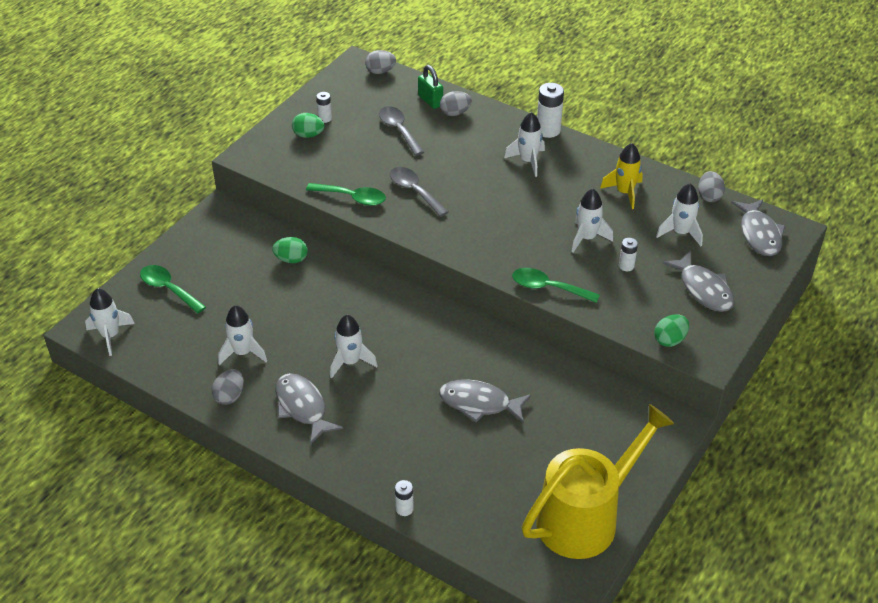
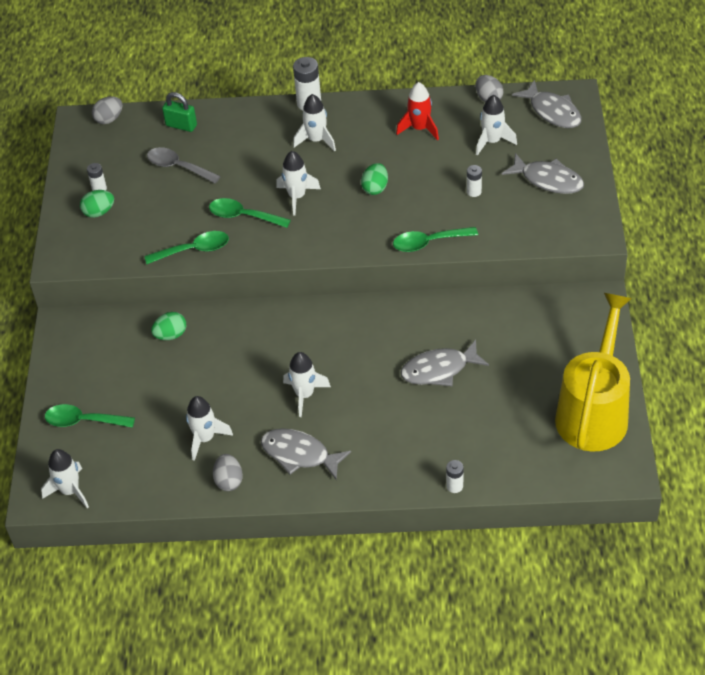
camera: 30 degrees left, 5 degrees up
grey spoon [390,167,448,217] -> green spoon [209,198,291,228]
grey egg [440,91,472,116] -> none
white rocket [571,189,613,253] -> white rocket moved to [276,151,321,215]
yellow rocket [600,143,643,209] -> red rocket [396,82,439,140]
green egg [654,315,689,347] -> green egg moved to [361,163,388,195]

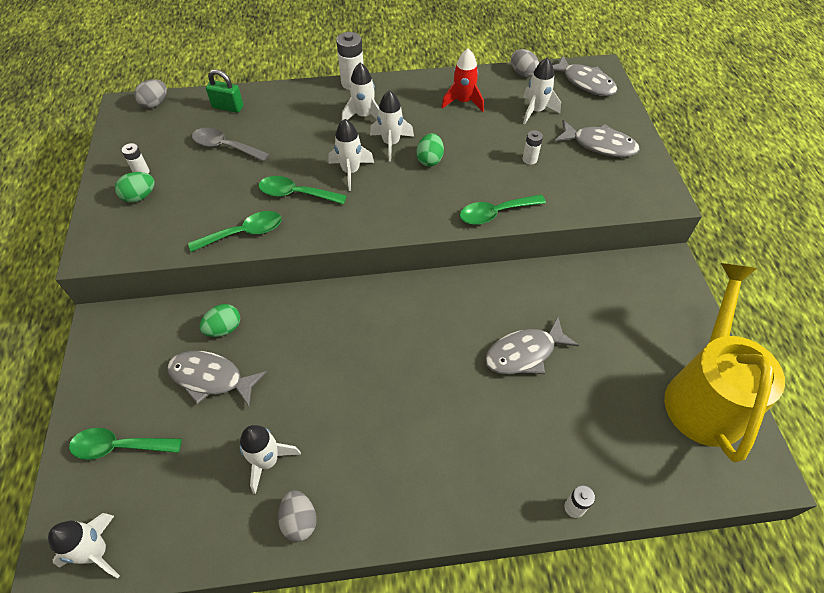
camera: 10 degrees left, 5 degrees up
grey fish [261,428,351,480] -> grey fish moved to [167,351,267,406]
white rocket [283,352,331,417] -> white rocket moved to [370,90,414,162]

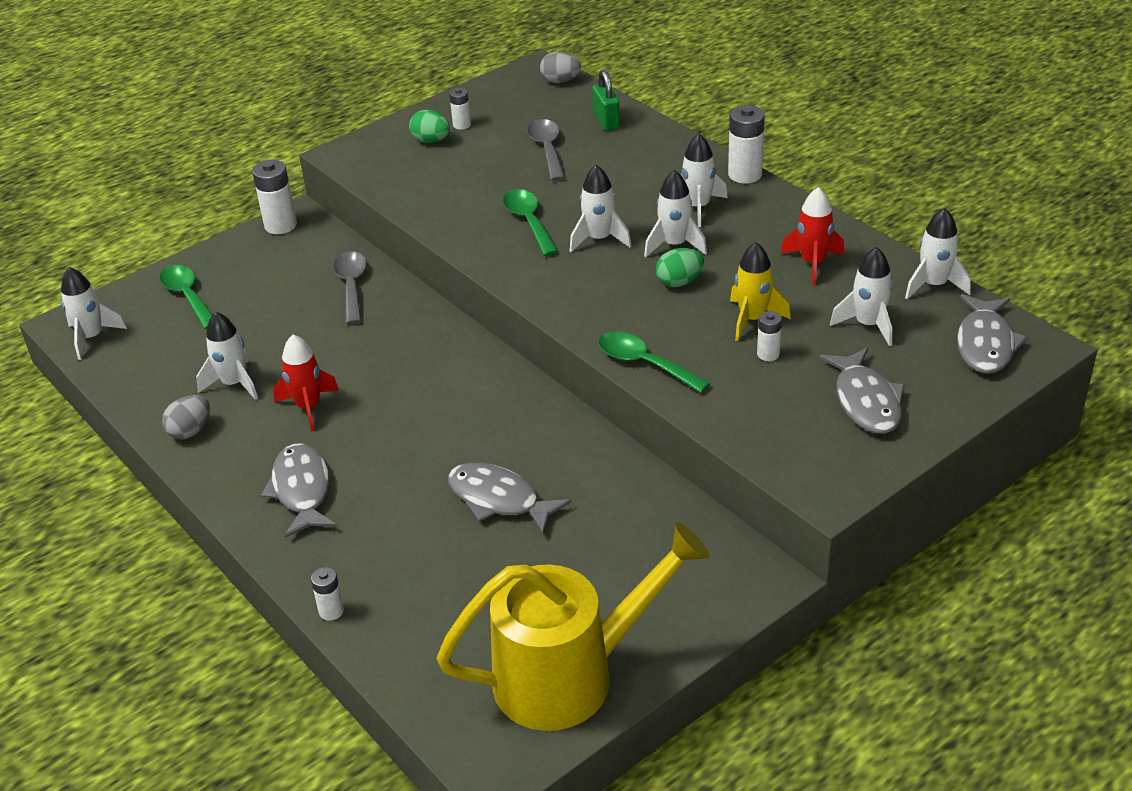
camera: 60 degrees right, 15 degrees down
grey fish [167,351,267,406] -> grey fish moved to [261,443,337,538]
green spoon [188,211,281,252] -> none
green egg [200,304,240,337] -> grey spoon [333,251,367,324]
grey egg [511,49,539,77] -> white rocket [905,208,971,299]
none -> white battery [252,160,297,234]
none -> red rocket [273,334,339,432]
none -> yellow rocket [730,242,791,341]

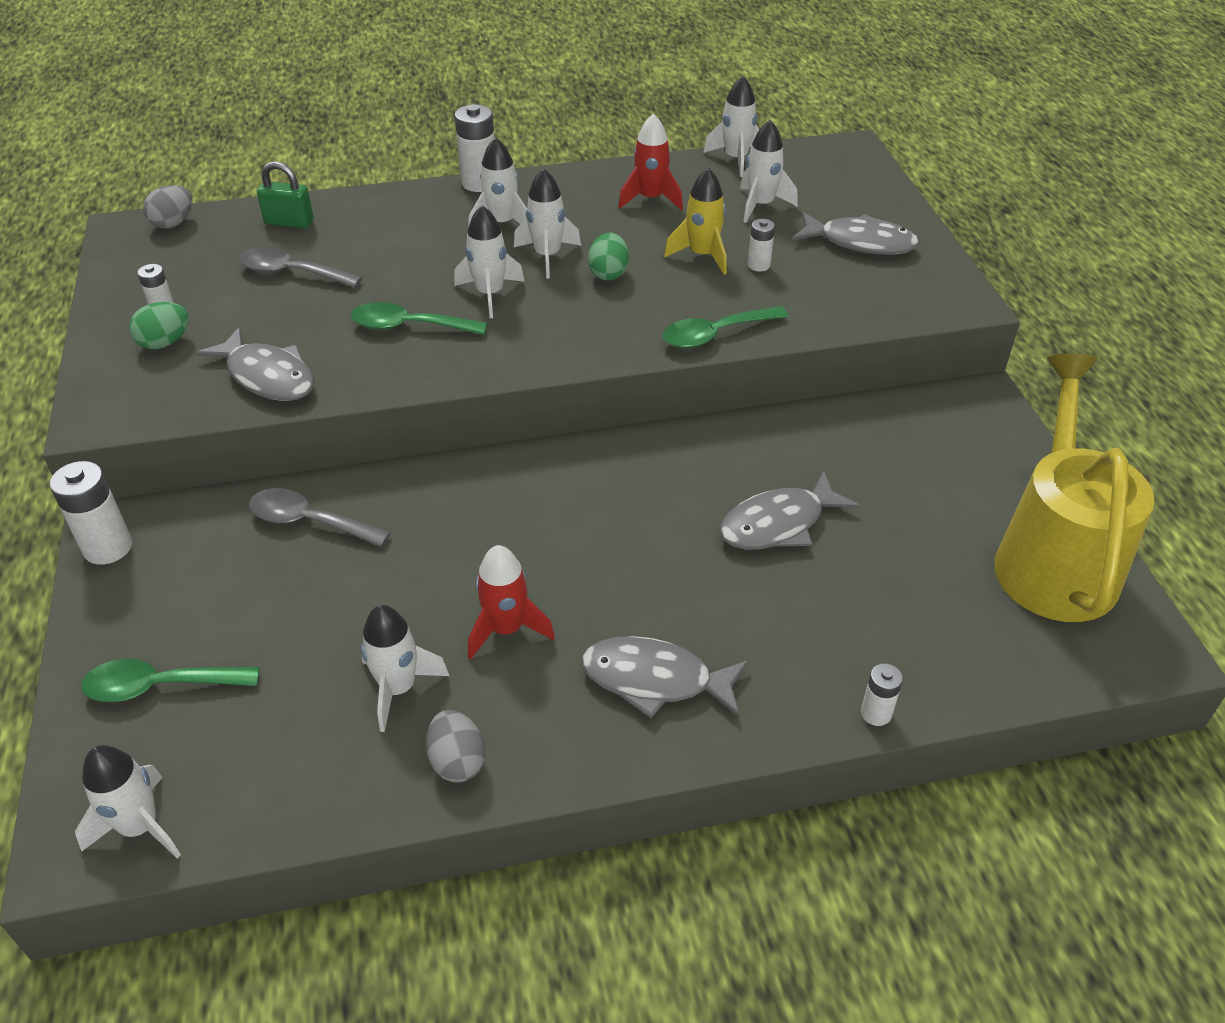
camera: 65 degrees left, 5 degrees up
grey fish [957,294,1028,374] -> grey fish moved to [195,327,315,401]

